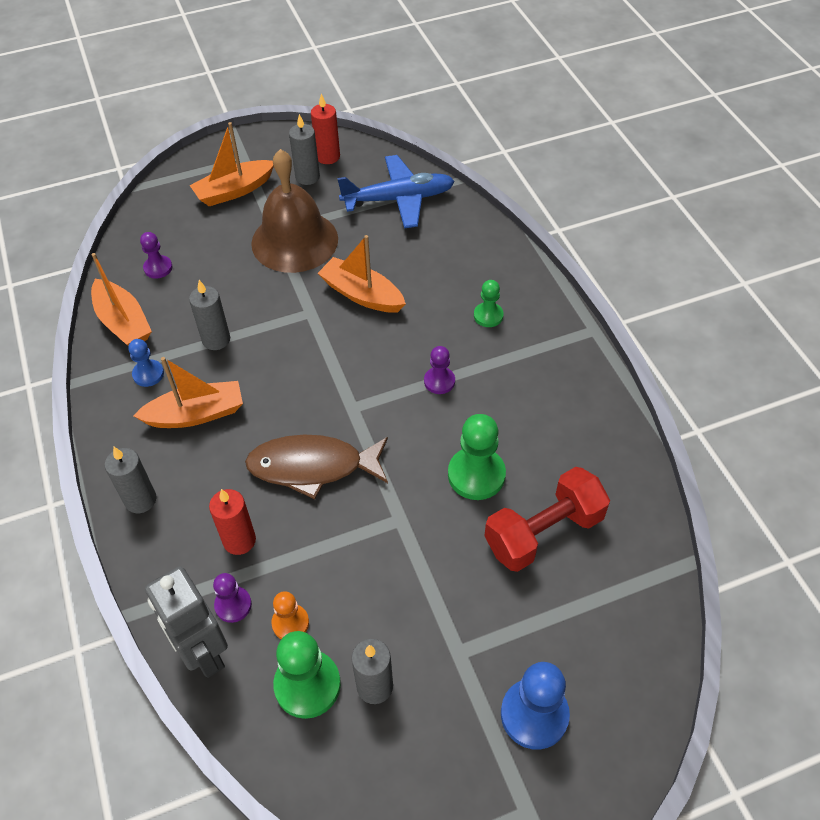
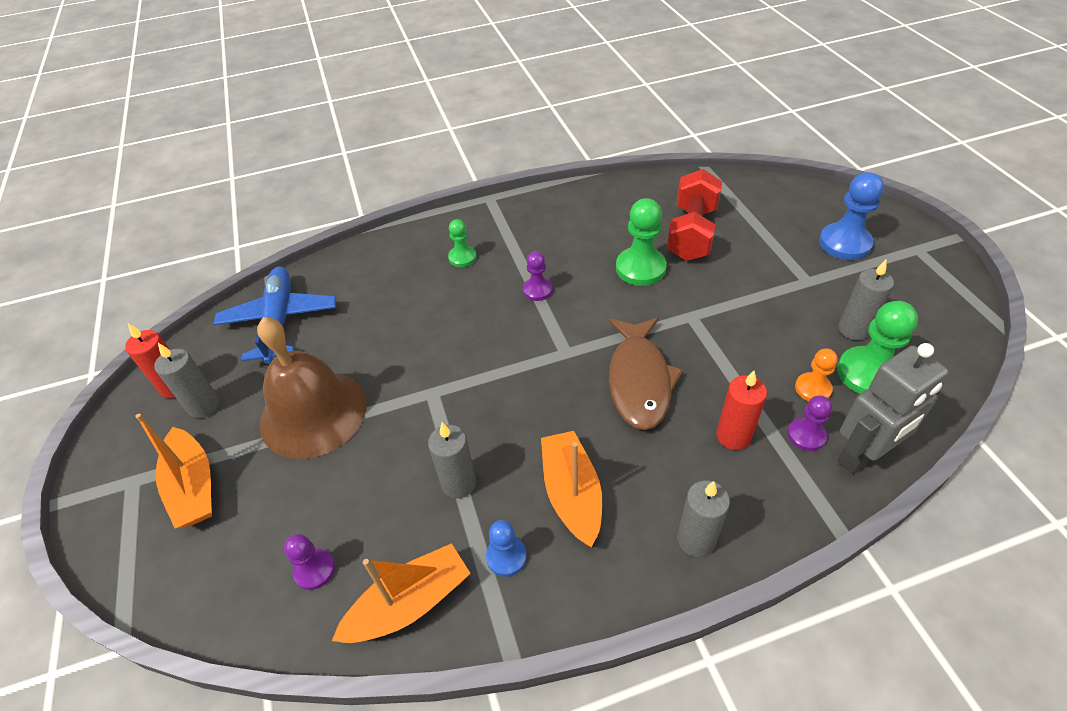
camera: 85 degrees left, 5 degrees down
orange boat [318,235,406,313] -> none
red dumbbell [485,467,610,572] -> red dumbbell turned 45 degrees clockwise [667,169,722,261]

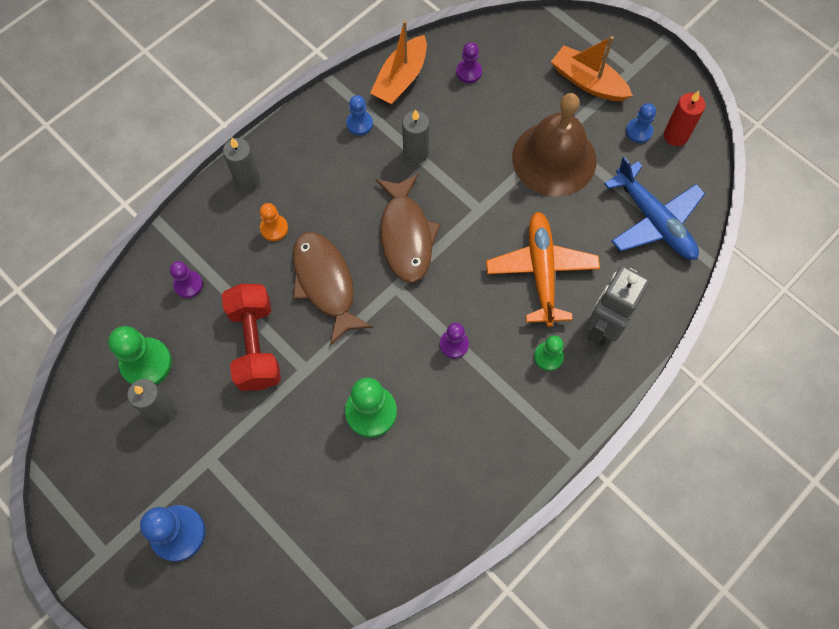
camera: 150 degrees right, 20 degrees up
grey candle [154,343,219,418] -> blue pawn [626,103,656,143]
orange boat [541,431,602,547] -> none
red dumbbell [667,169,722,261] -> red dumbbell moved to [222,284,281,391]
red candle [716,371,767,450] -> none
orange pawn [795,348,838,401] -> orange pawn moved to [260,203,288,241]
grey robot [837,343,948,475] -> grey robot moved to [587,266,650,347]
none -> brown fish [375,174,441,283]
none -> orange plane [486,212,600,327]

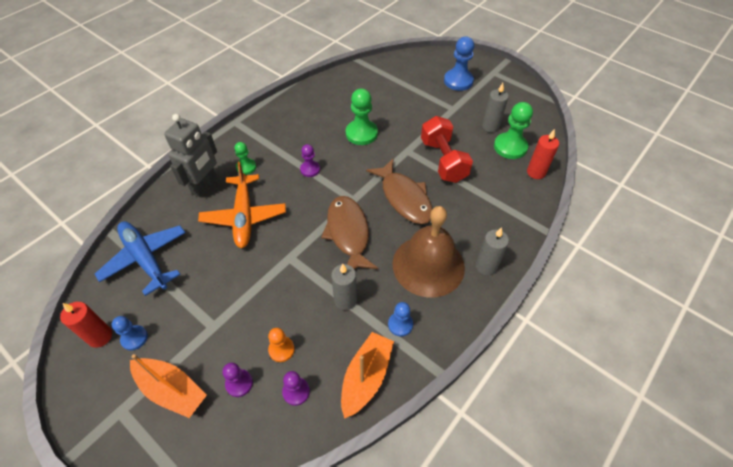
camera: 175 degrees right, 15 degrees down
purple pawn [170,261,203,298] -> purple pawn moved to [222,363,253,397]
orange pawn [260,203,288,241] -> orange pawn moved to [268,328,295,362]
brown bell [512,93,596,196] -> brown bell moved to [393,206,465,298]
none -> red candle [527,129,559,179]

